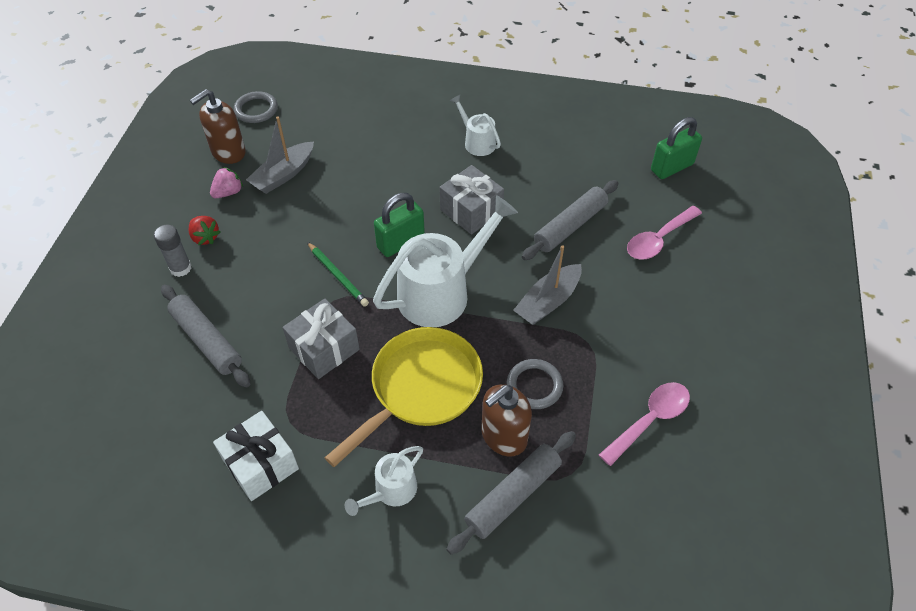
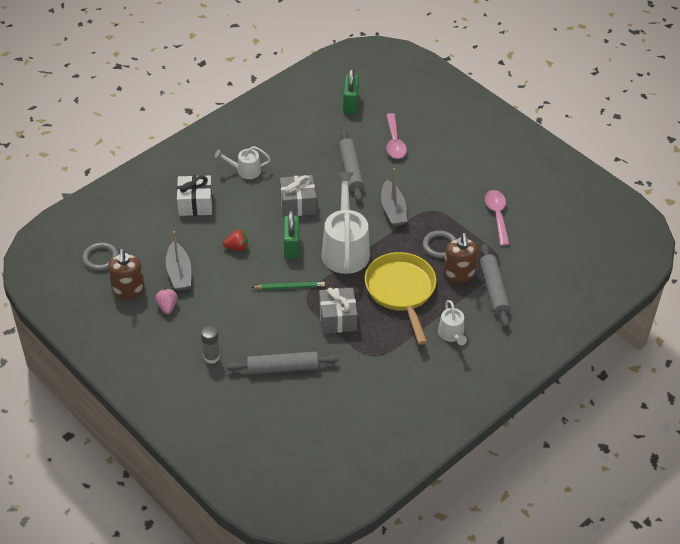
camera: 55 degrees left, 5 degrees down
red strawberry [189,216,220,245] -> red strawberry moved to [223,230,248,251]
white gift [213,411,299,501] -> white gift moved to [177,175,213,216]

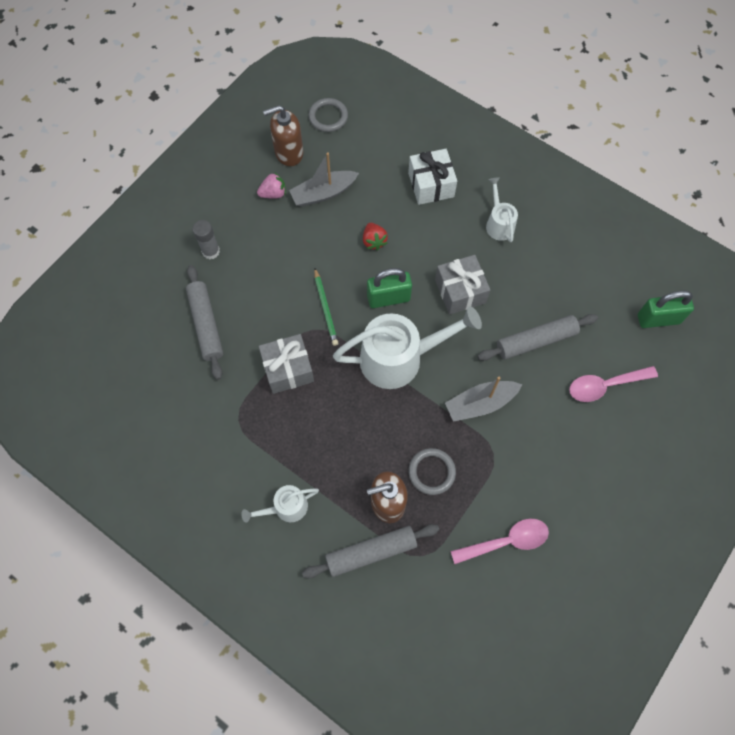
camera: 80 degrees right, 20 degrees up
yellow pan [365,252,436,345] -> none

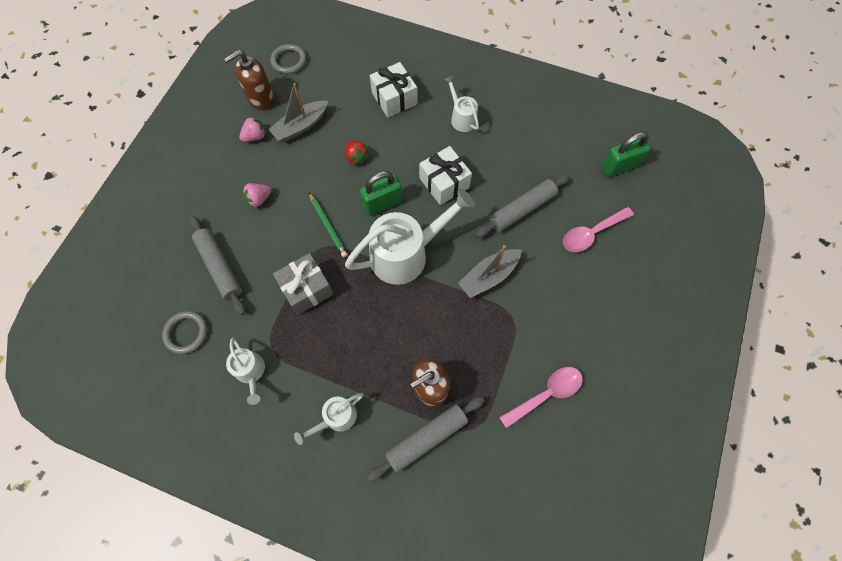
camera: 15 degrees left, 0 degrees up
grey glue stick [193,220,220,259] -> none
grey ring [408,448,456,495] -> grey ring moved to [162,311,207,354]
grey gift [435,255,490,315] -> white gift [419,146,472,205]
none -> white watering can [226,338,265,405]
none -> pink strawberry [242,183,272,208]

